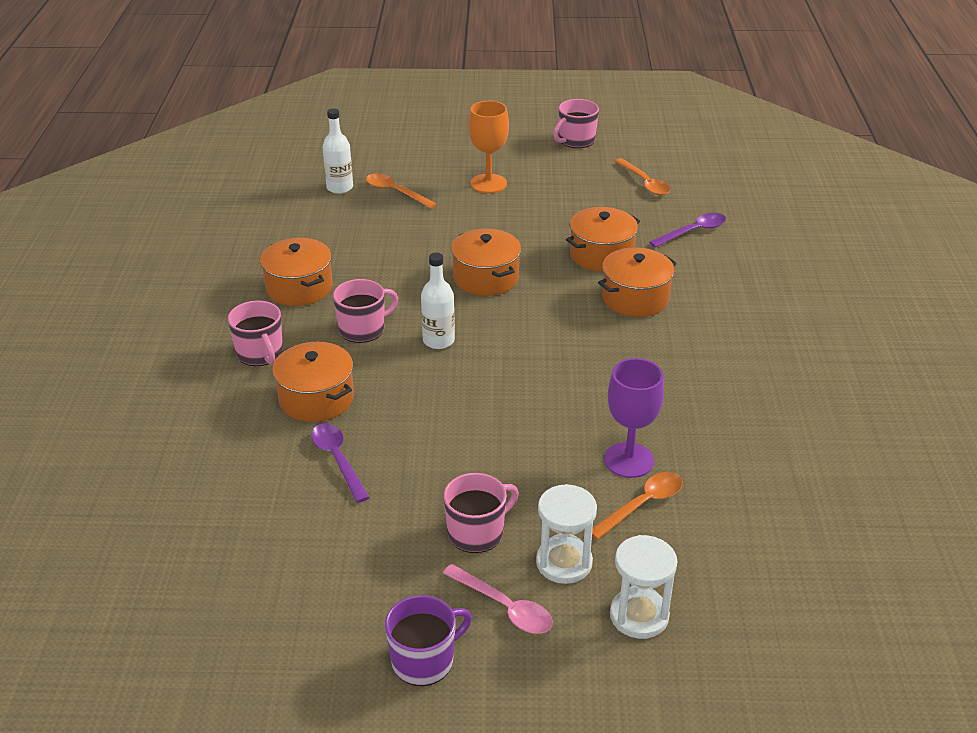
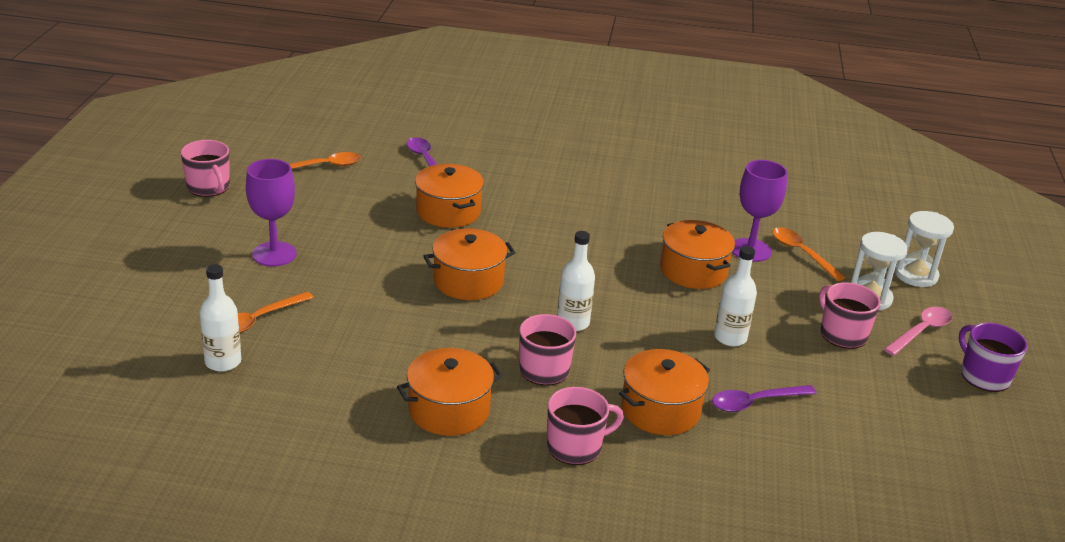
camera: 85 degrees left, 5 degrees down
orange goblet [469,101,509,193] -> purple goblet [246,159,296,267]
orange pot [598,247,677,317] -> orange pot moved to [660,220,735,289]
none -> white bottle [714,246,757,346]

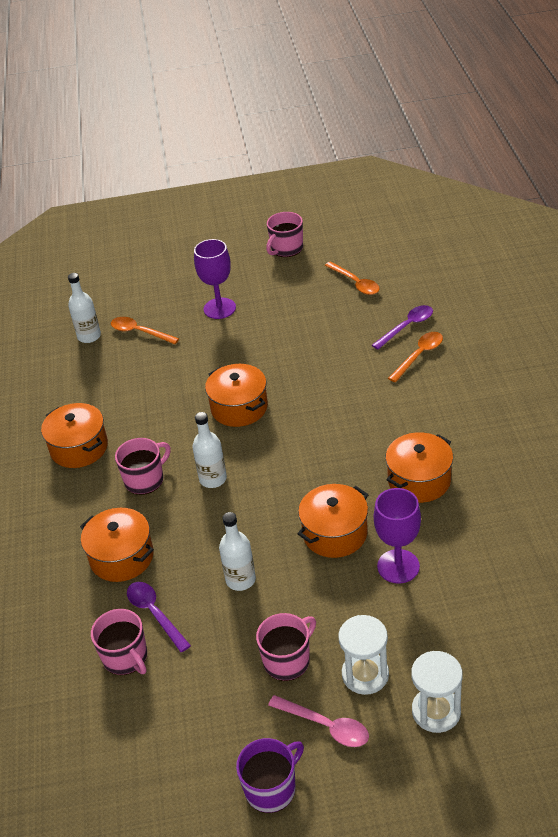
camera: 80 degrees right, 10 degrees up
orange pot [415,164,484,228] -> orange pot moved to [385,432,453,503]
pink mug [547,387,624,465] -> pink mug moved to [91,609,147,675]
orange spoon [772,227,845,281] -> orange spoon moved to [388,332,443,382]

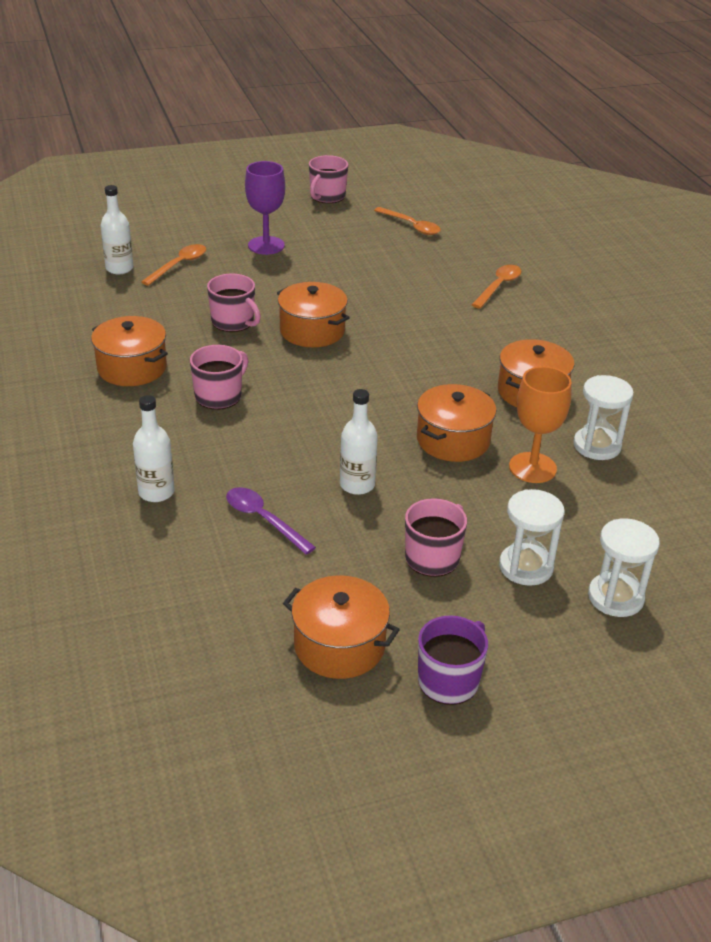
camera: 15 degrees left, 5 degrees down
orange pot [80,508,154,582] -> orange pot moved to [283,576,400,679]
pink mug [91,609,147,675] -> pink mug moved to [207,274,261,332]
orange spoon [111,317,179,344] -> orange spoon turned 105 degrees clockwise [141,244,206,286]
white bottle [192,412,227,488] -> white bottle moved to [133,395,175,502]
pink spoon [268,695,369,747] -> none
purple spoon [372,305,433,349] -> none
purple goblet [374,488,421,584] -> orange goblet [509,366,572,483]
none -> white hourglass [573,375,634,460]

